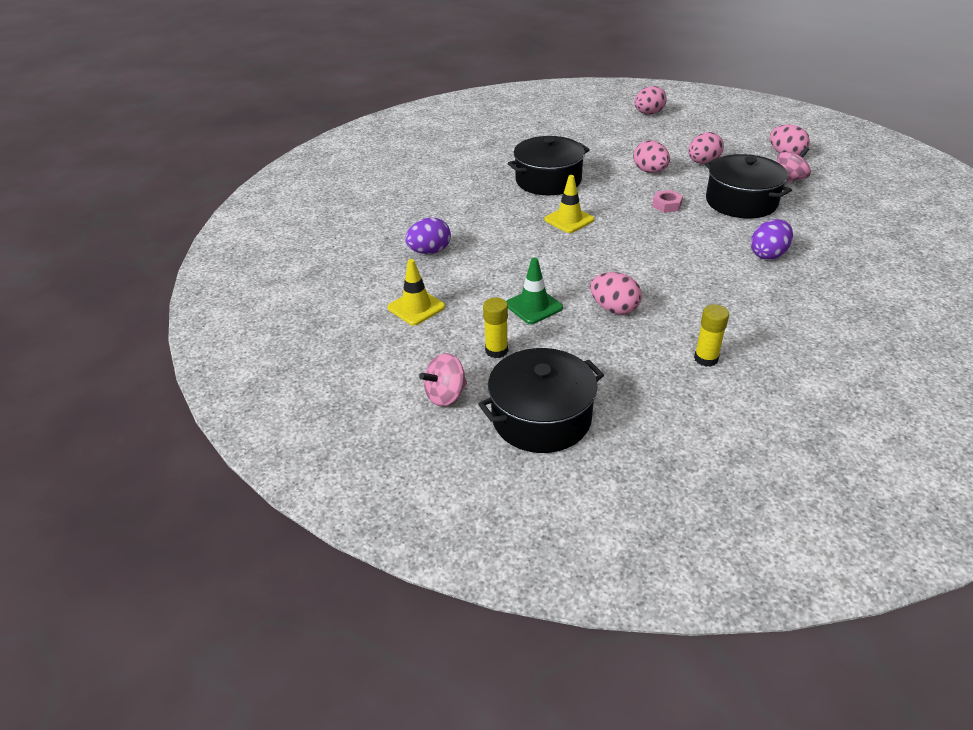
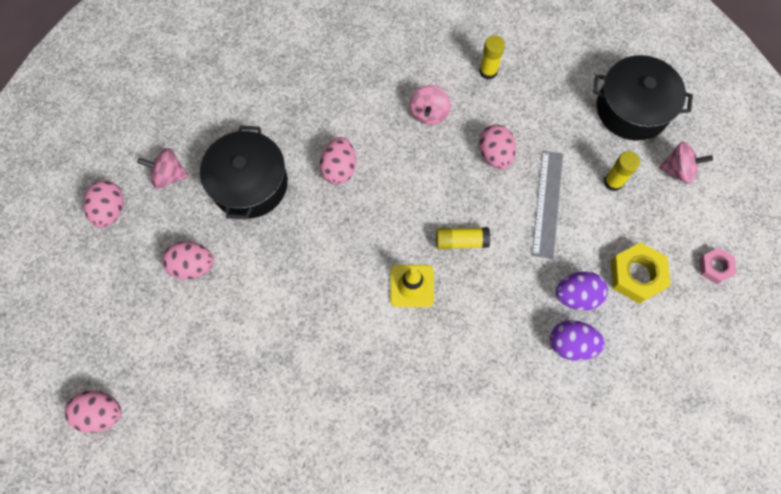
camera: 140 degrees left, 30 degrees up
yellow traffic cone [388,259,445,326] -> yellow nut [611,242,671,304]
green traffic cone [506,257,563,324] -> grey ruler [532,151,563,259]
black pot [508,136,590,195] -> none
pink egg [633,140,670,173] -> pink egg moved to [319,137,356,185]
pink nut [652,190,683,213] -> pink nut moved to [699,247,737,284]
purple egg [751,219,793,260] -> purple egg moved to [556,272,608,310]
none -> pink spinning top [410,85,451,125]
none -> yellow glue stick [436,227,490,249]

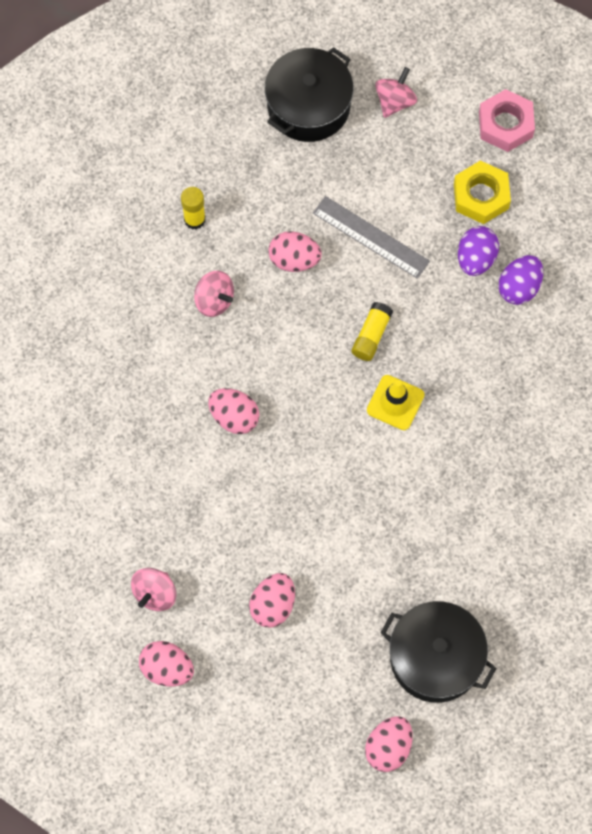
camera: 65 degrees left, 0 degrees up
black pot [200,125,288,220] -> black pot moved to [381,601,496,703]
yellow glue stick [604,151,640,191] -> none
pink nut [699,247,737,284] -> pink nut [479,89,535,152], size x1.66

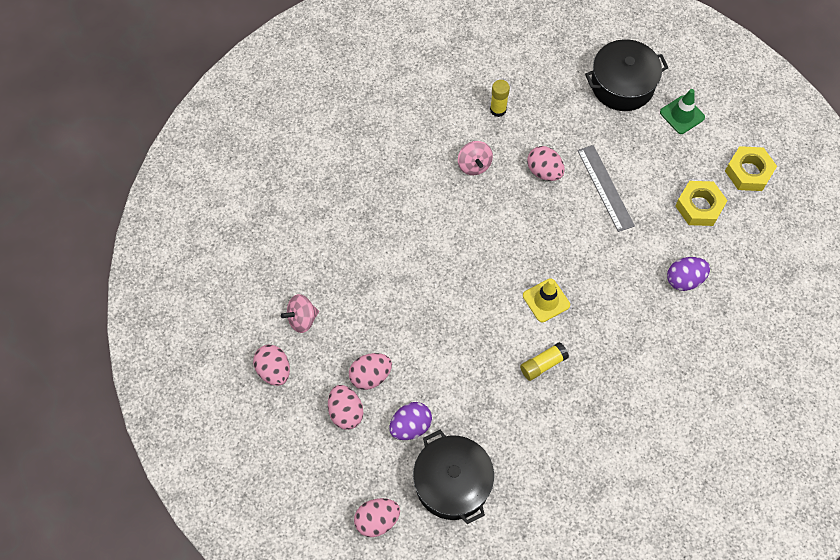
camera: 35 degrees right, 5 degrees down
pink egg [208,388,260,434] -> pink egg moved to [328,385,363,430]
yellow glue stick [351,302,393,361] -> yellow glue stick moved to [520,342,569,381]
pink spinning top [375,67,417,118] -> green traffic cone [660,89,705,134]
purple egg [458,226,499,276] -> purple egg moved to [389,402,432,440]
pink nut [479,89,535,152] -> yellow nut [725,146,777,191]

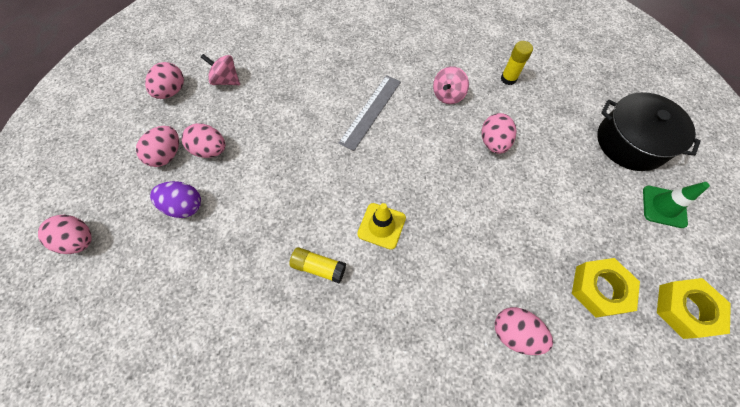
camera: 50 degrees right, 0 degrees up
black pot [413,430,494,524] -> none
grey ruler [577,145,635,232] -> grey ruler moved to [339,75,401,151]
purple egg [667,257,710,291] -> pink egg [495,307,553,355]

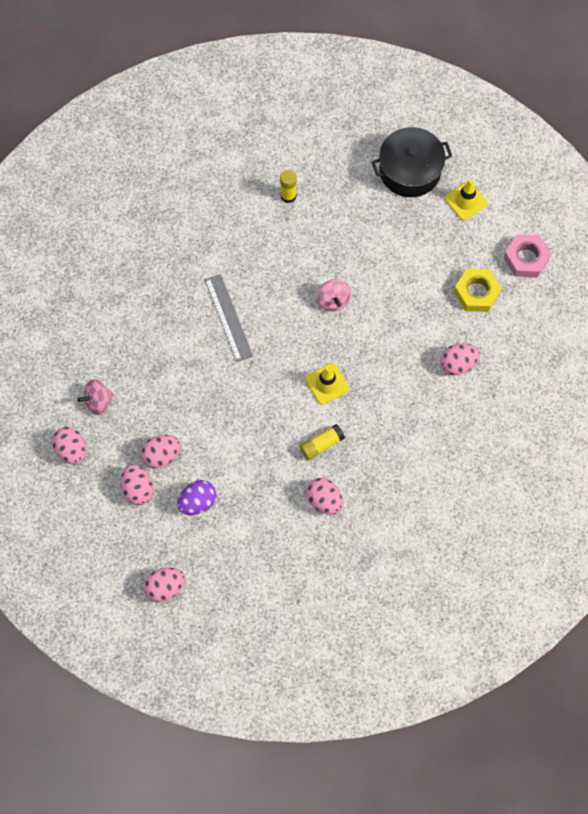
camera: 50 degrees left, 5 degrees up
pink spinning top [433,66,469,104] -> pink spinning top moved to [317,279,351,311]
pink egg [482,113,516,154] -> pink egg moved to [306,478,343,515]
green traffic cone [643,182,710,228] -> yellow traffic cone [445,179,488,221]
yellow nut [657,278,731,339] -> pink nut [503,234,551,278]

